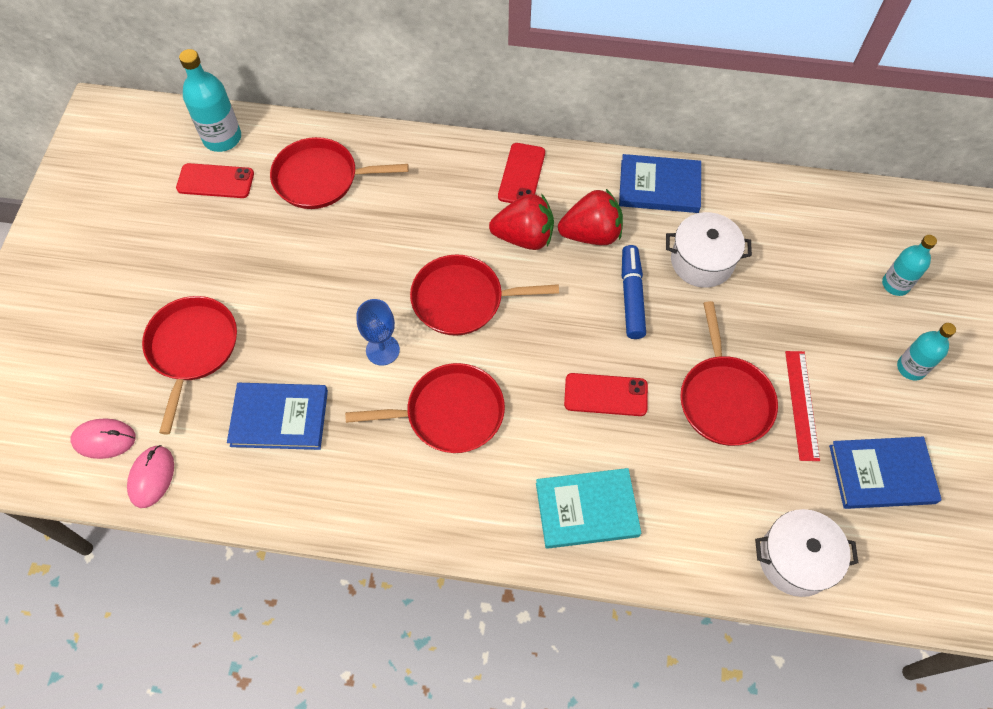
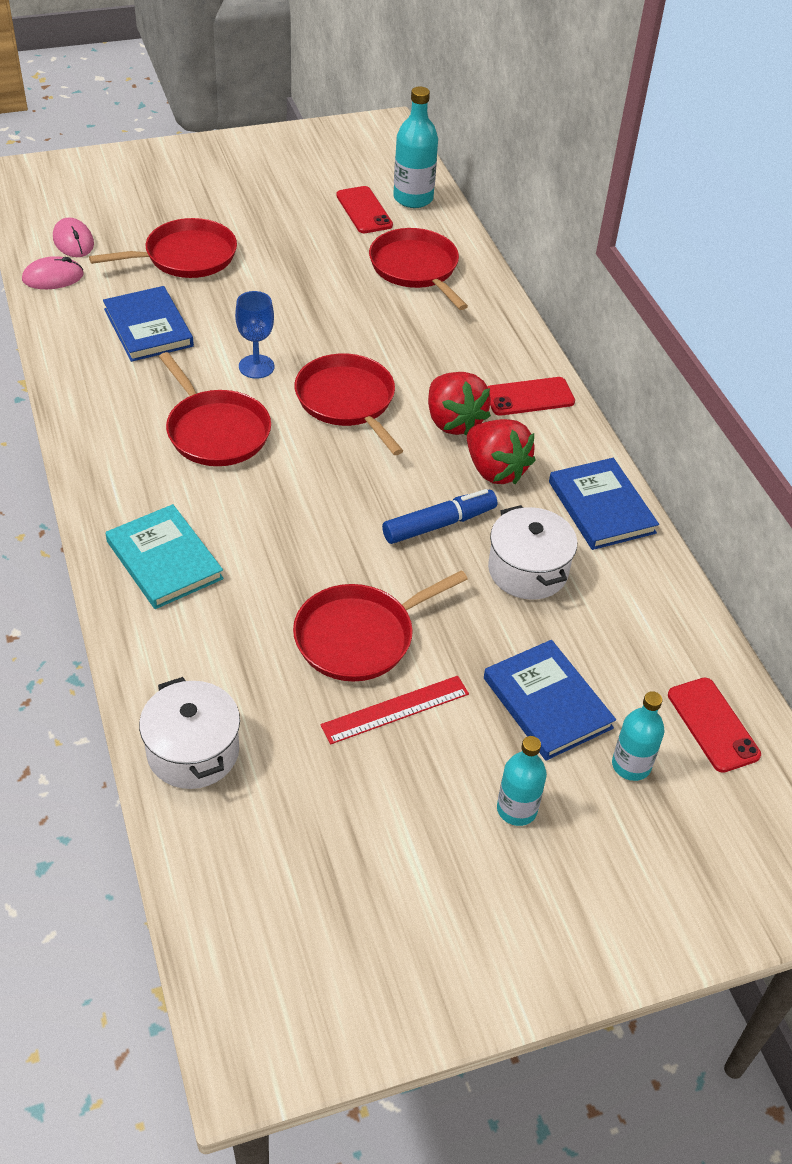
camera: 60 degrees right, 15 degrees down
red phone [564,373,648,416] -> red phone moved to [668,678,761,773]
blue book [829,437,942,509] -> blue book moved to [484,640,616,761]

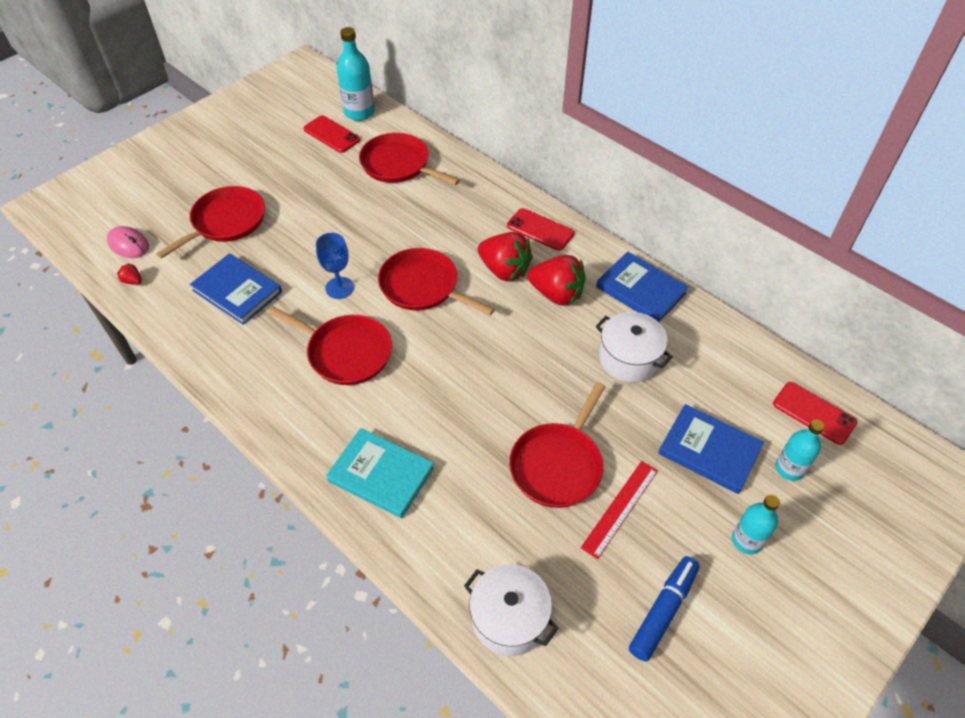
camera: 25 degrees left, 5 degrees up
pink mouse [22,256,84,289] -> red strawberry [117,263,142,285]
blue marker [382,489,497,544] -> blue marker moved to [629,556,700,662]
red phone [487,377,575,416] -> red phone turned 75 degrees clockwise [507,208,574,251]

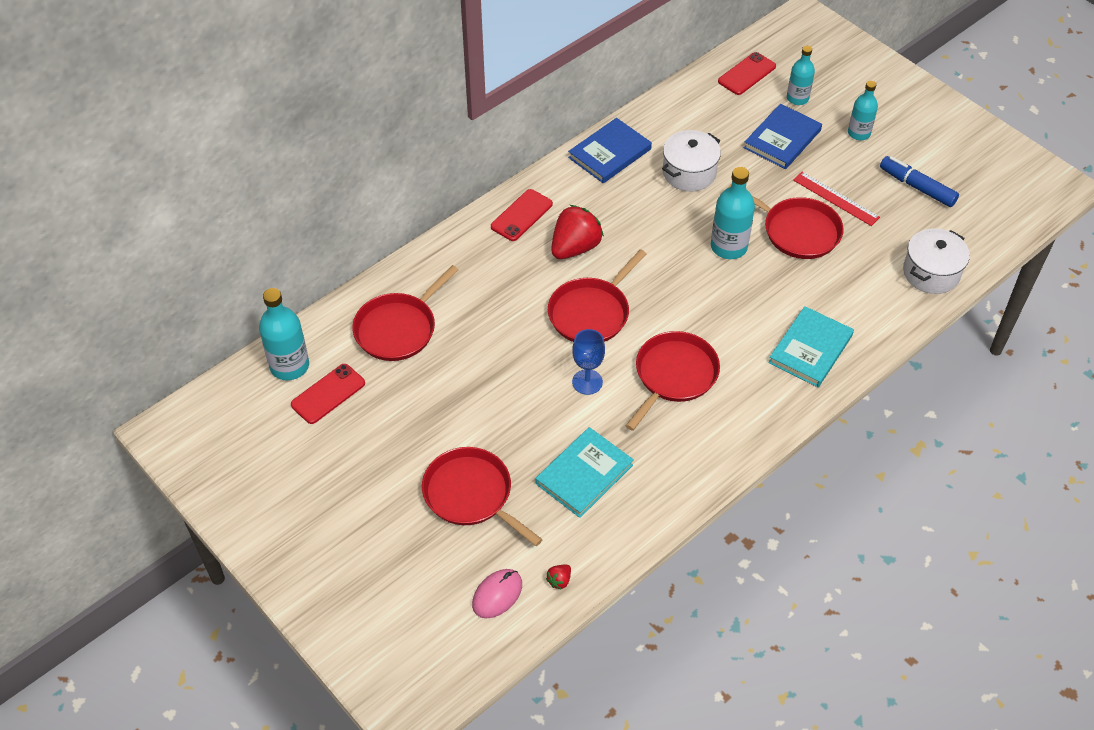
camera: 85 degrees left, 0 degrees up
blue book [190,253,282,325] -> turquoise book [535,427,634,518]
red strawberry [527,255,586,305] -> none
none -> turquoise bottle [711,167,755,259]

